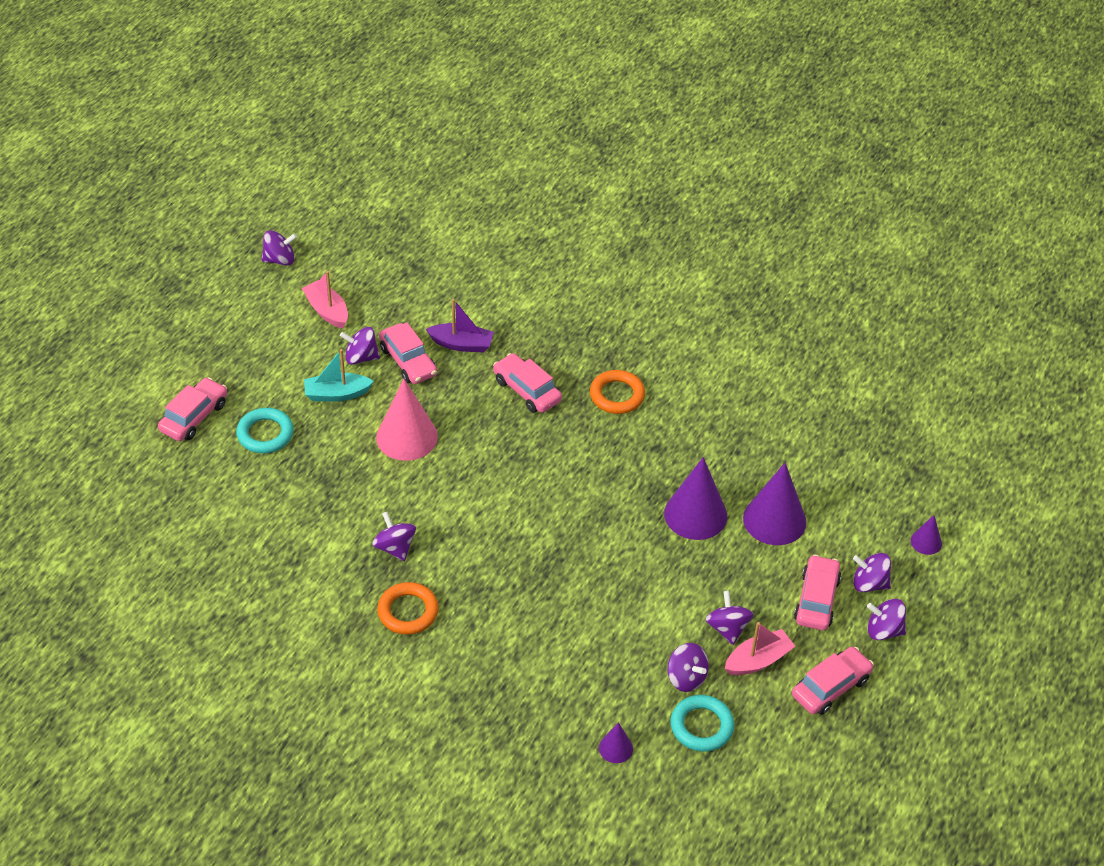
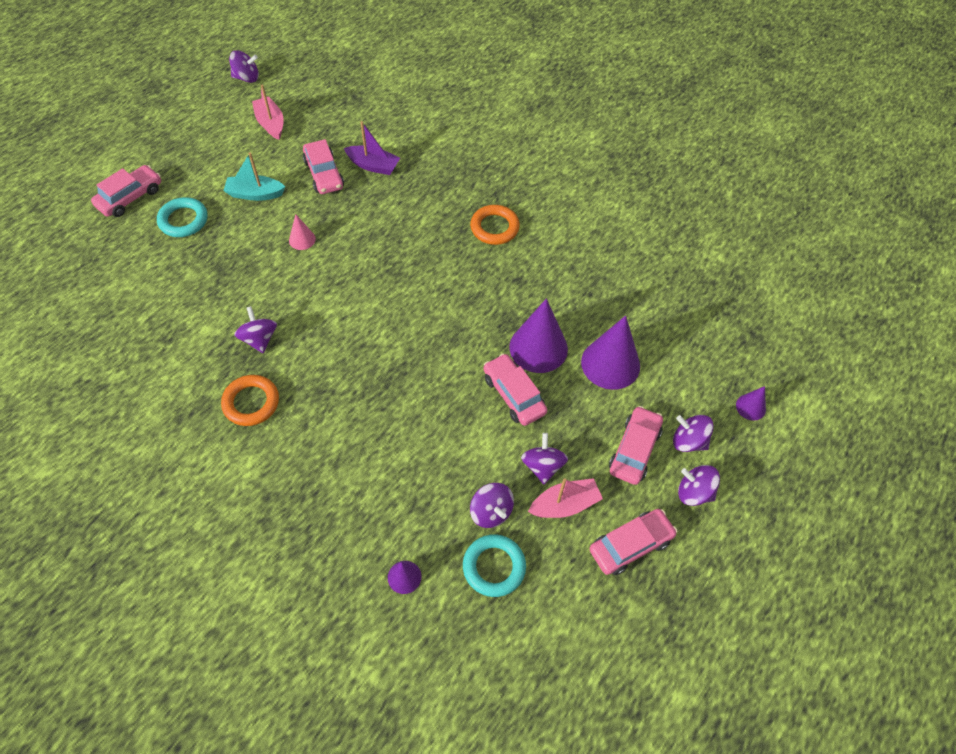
camera: 10 degrees right, 10 degrees up
purple spinning top [340,327,380,365] -> none
pink cone [376,379,438,461] -> pink cone [289,214,316,250], size x0.49
pink car [493,353,562,413] -> pink car moved to [484,353,547,426]

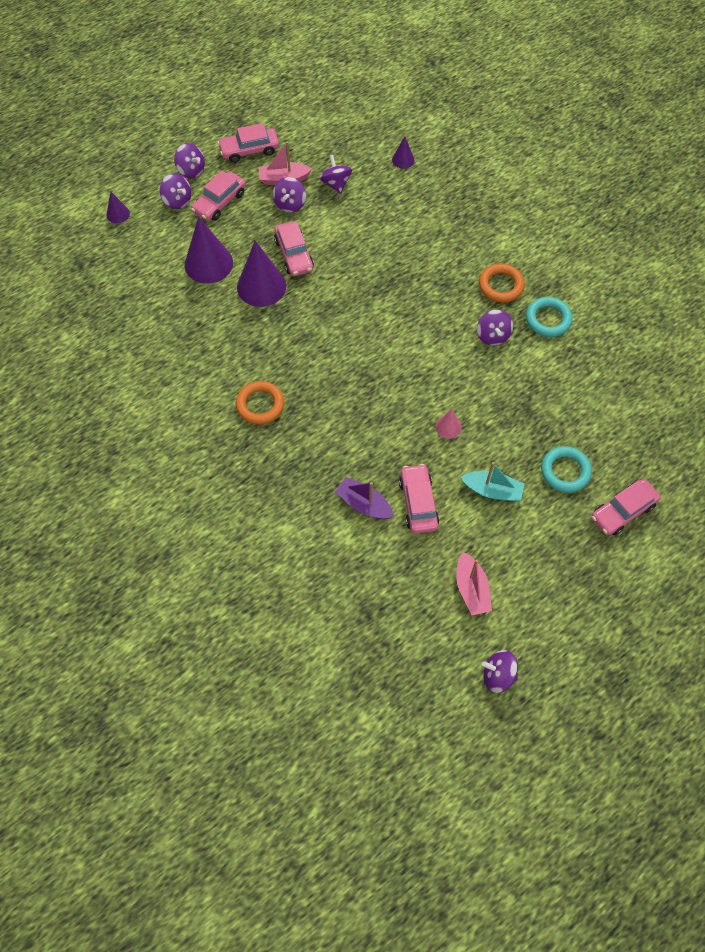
camera: 165 degrees left, 5 degrees up
turquoise ring [463,534,526,597] -> turquoise ring moved to [526,297,573,337]

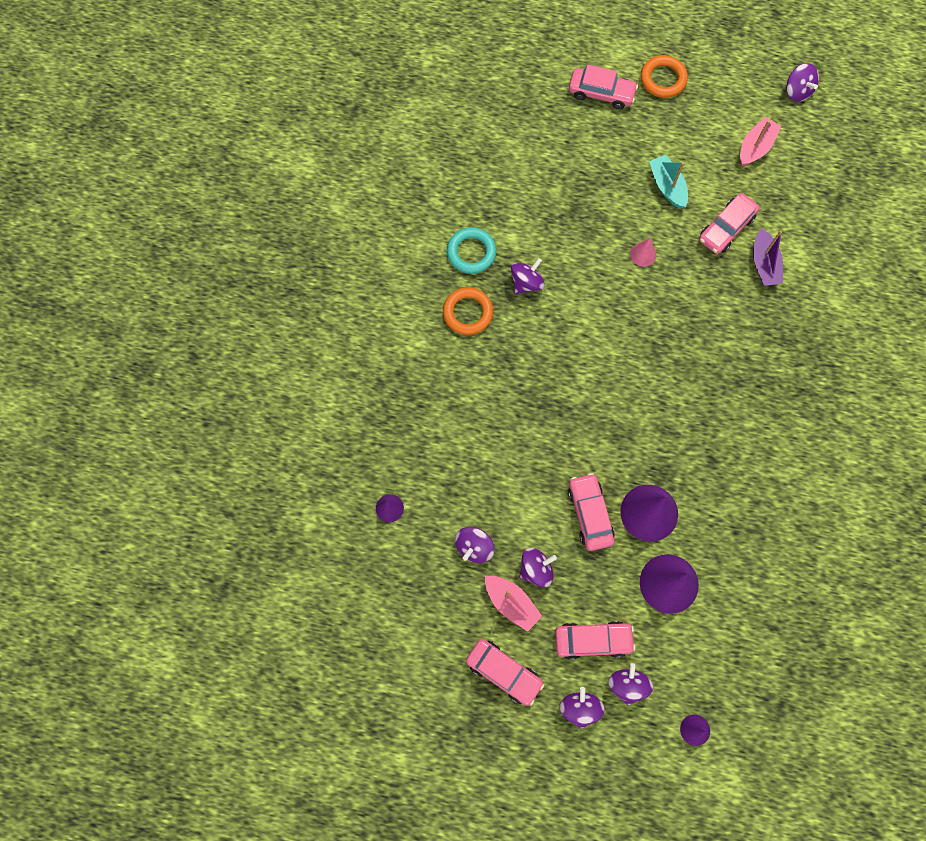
camera: 130 degrees left, 10 degrees up
orange ring [236,381,284,425] -> orange ring moved to [641,55,688,98]
pink car [274,221,314,276] -> pink car turned 45 degrees counterclockwise [568,473,615,551]
turquoise ring [541,446,592,493] -> none

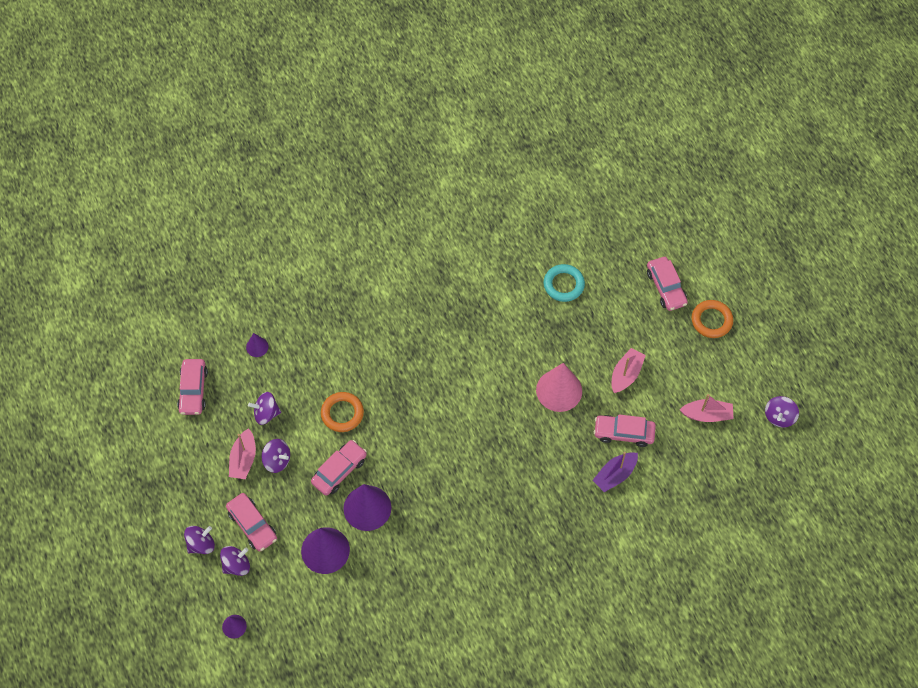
camera: 55 degrees right, 10 degrees down
orange ring [443,287,493,335] -> orange ring moved to [321,392,364,432]
turquoise ring [447,227,496,274] -> turquoise ring moved to [544,264,585,302]
pink car [466,639,544,706] -> pink car moved to [177,359,208,415]
purple spinning top [511,258,545,294] -> none
pink cone [630,238,656,267] -> pink cone [536,363,582,412], size x2.04
turquoise boat [649,154,688,208] -> pink boat [611,348,646,393]

